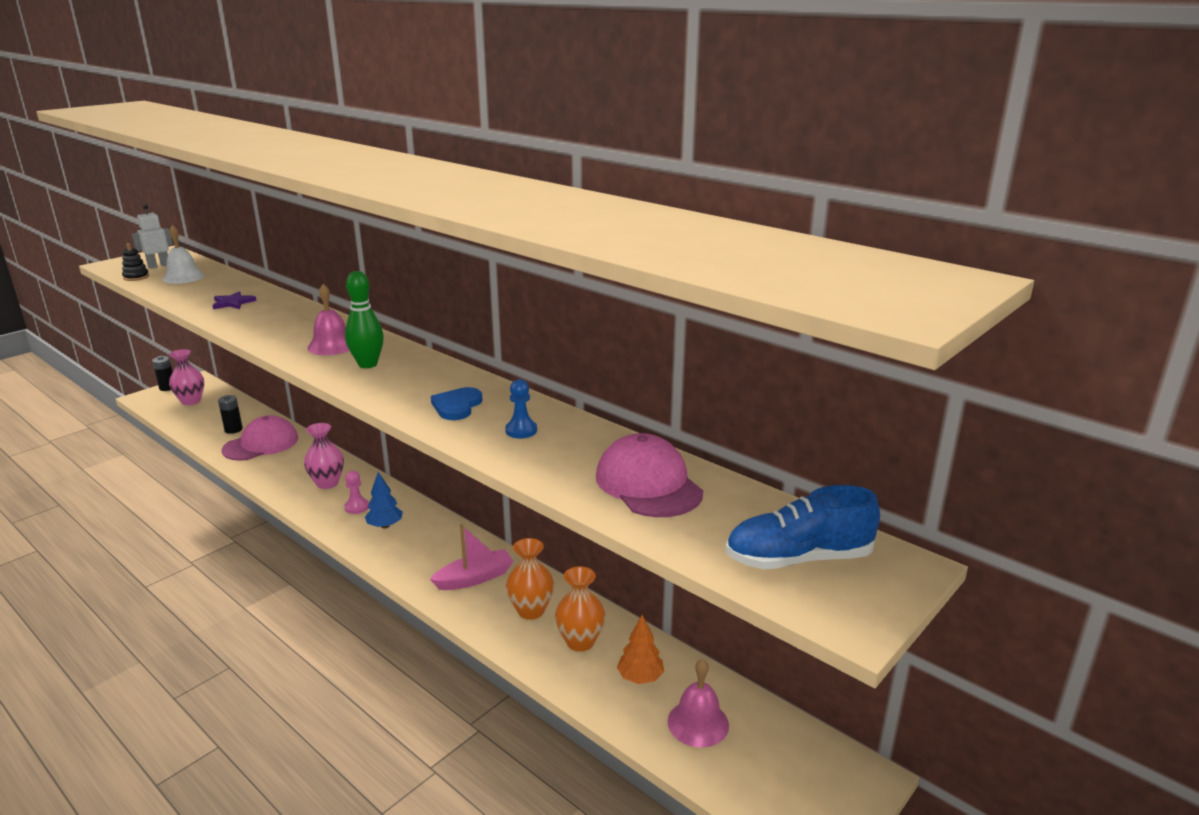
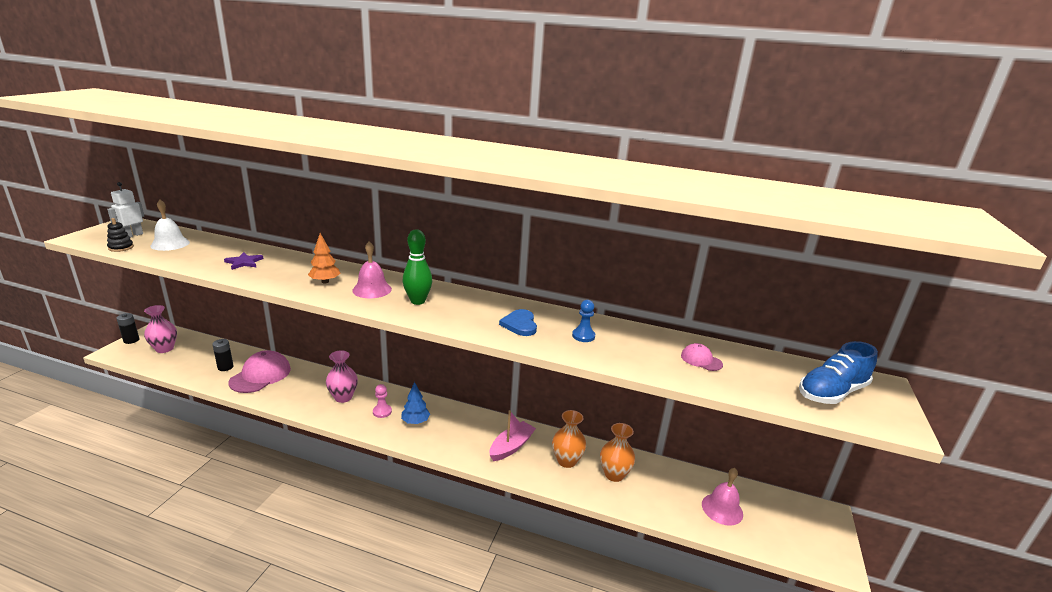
camera: 25 degrees left, 0 degrees up
pink cap [596,433,703,517] -> pink cap [681,343,723,371], size x0.49
orange tree [617,615,664,684] -> orange tree moved to [308,233,341,283]

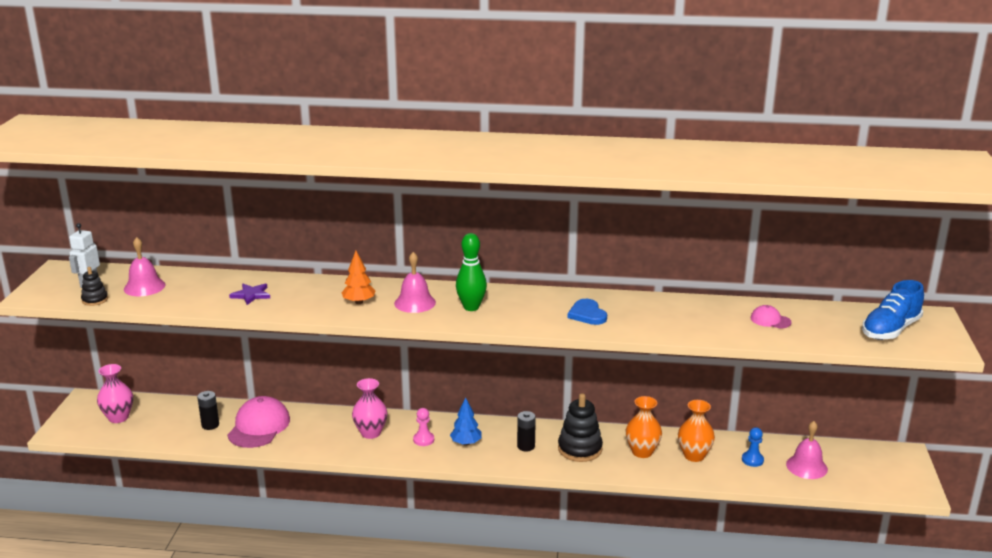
camera: 10 degrees left, 0 degrees up
black battery [116,313,139,344] -> black battery moved to [517,411,536,451]
white bell [150,200,190,251] -> pink bell [124,237,165,296]
pink boat [490,410,536,461] -> black stacking toy [558,393,603,462]
blue pawn [572,300,595,342] -> blue pawn moved to [742,427,764,467]

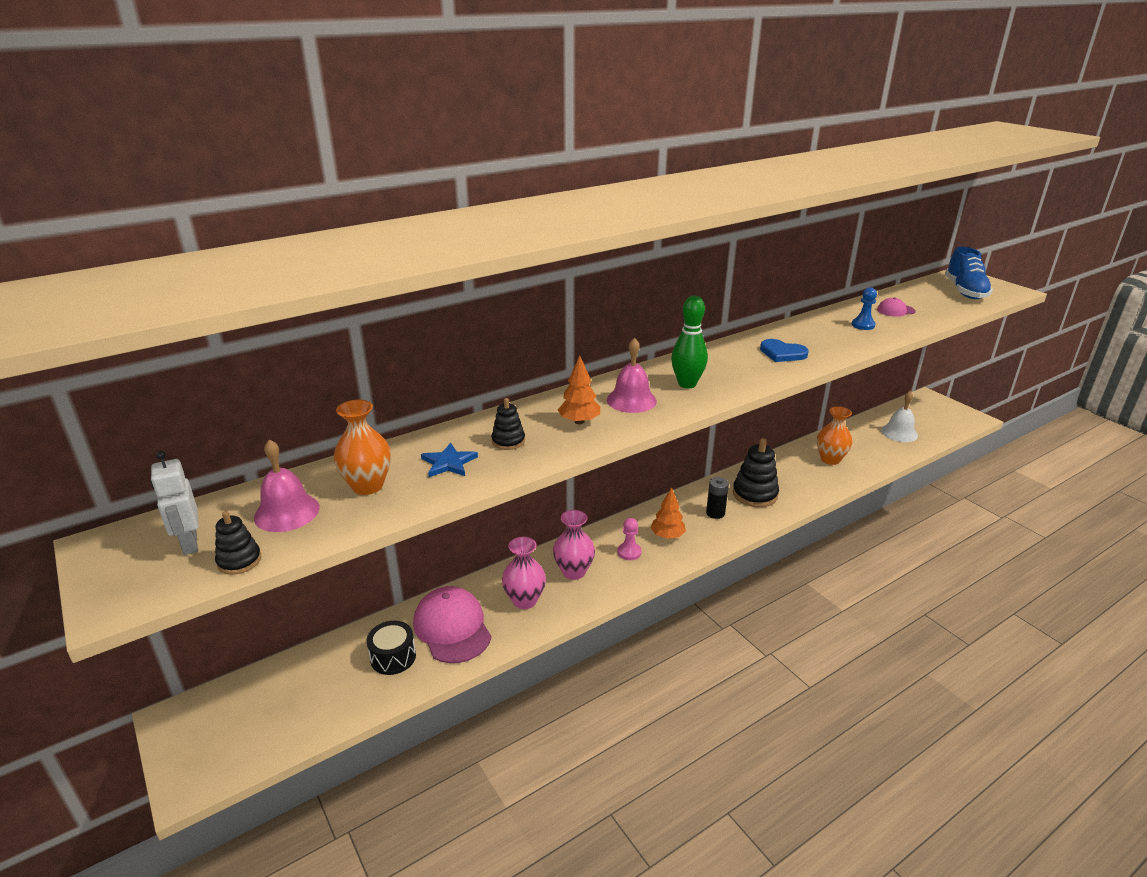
camera: 40 degrees left, 5 degrees up
pink vase [97,364,133,423] -> pink vase moved to [502,537,546,609]
black battery [197,391,219,430] -> black drum [367,621,416,675]
purple star [229,284,270,305] -> blue star [421,443,478,477]
blue tree [450,397,482,446] -> orange tree [650,487,686,539]
orange vase [626,396,662,458] -> orange vase moved to [334,400,391,495]
blue pawn [742,427,764,467] -> blue pawn moved to [852,287,877,330]
pink bell [786,421,828,479] -> white bell [881,391,918,442]
none -> black stacking toy [491,398,525,450]

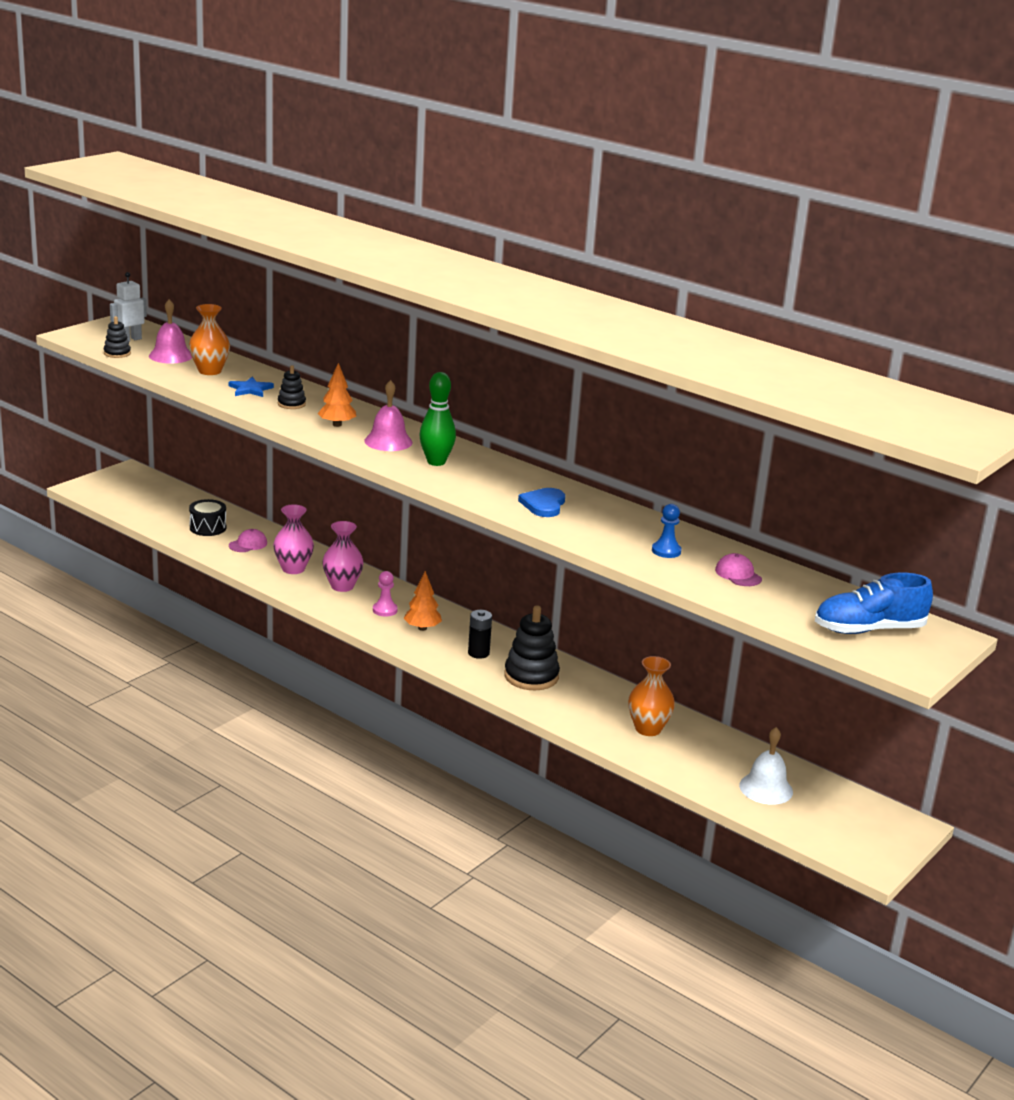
camera: 70 degrees right, 5 degrees down
pink cap [413,586,492,663] -> pink cap [229,529,267,552], size x0.49

